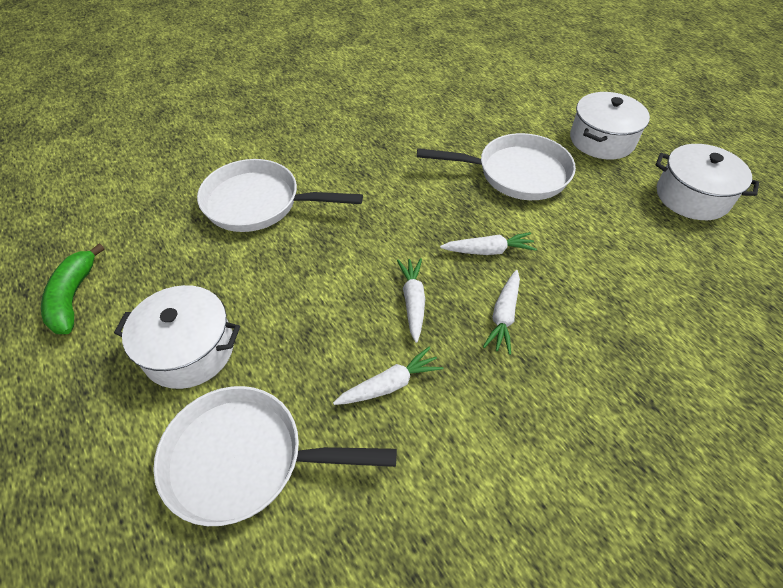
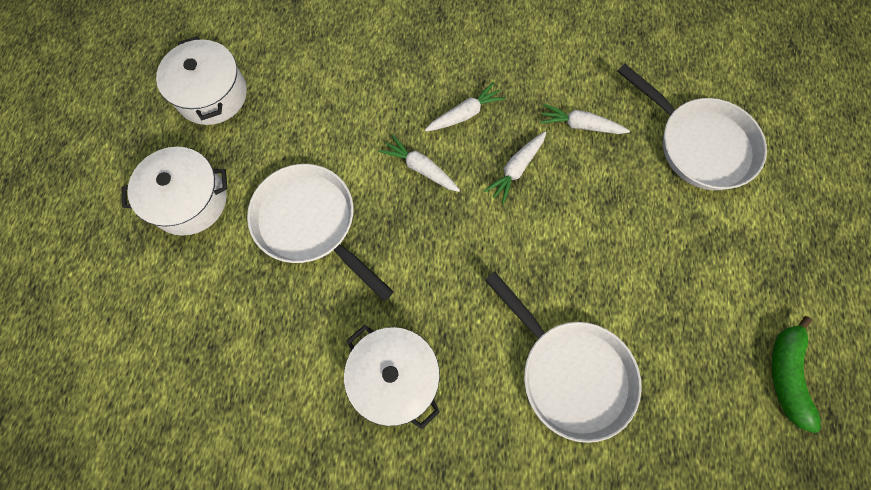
camera: 140 degrees left, 20 degrees up
green banana [41,244,105,334] -> green banana turned 150 degrees clockwise [772,316,820,433]
white pot [114,285,240,389] -> white pot moved to [344,325,440,429]

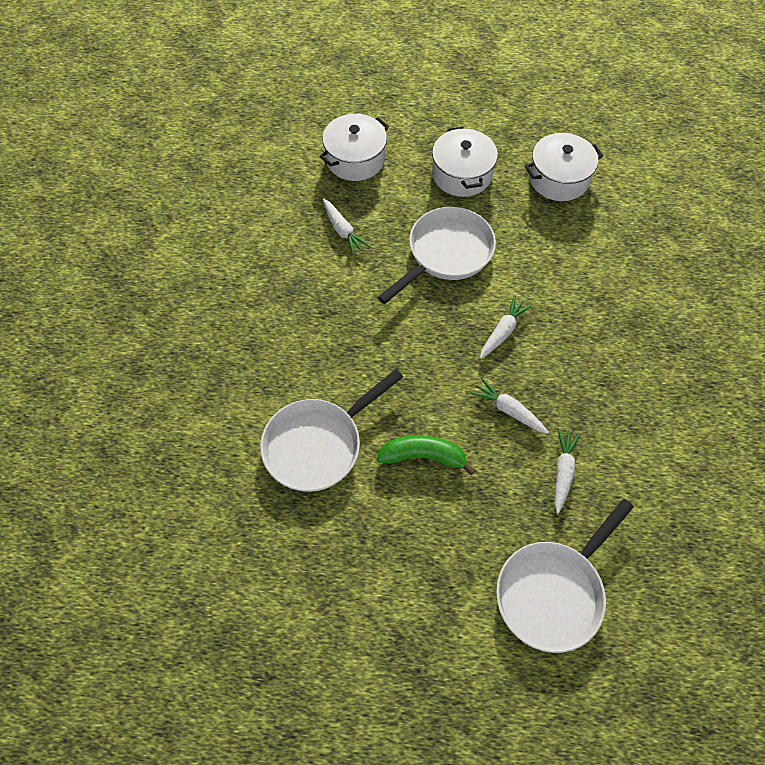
camera: 90 degrees right, 10 degrees down
white pot [344,325,440,429] -> white pot moved to [320,114,389,181]
white carrot [425,82,506,131] -> white carrot moved to [323,199,370,255]
green banana [772,316,820,433] -> green banana moved to [377,435,476,475]

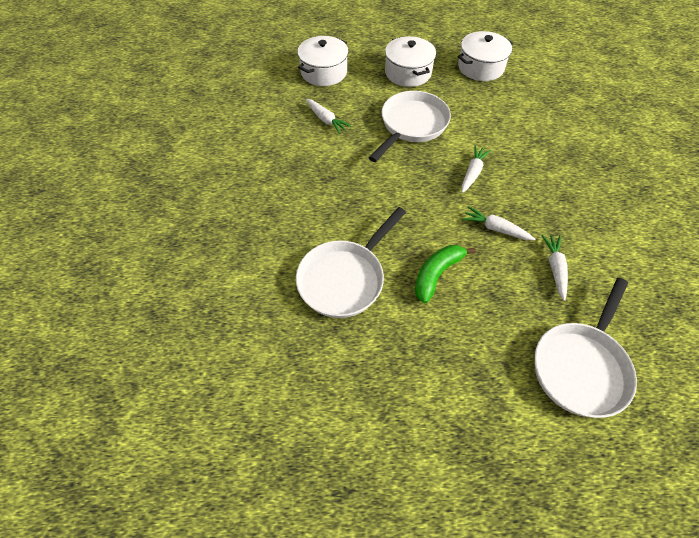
camera: 10 degrees left, 5 degrees down
green banana [377,435,476,475] -> green banana turned 45 degrees counterclockwise [415,245,476,303]

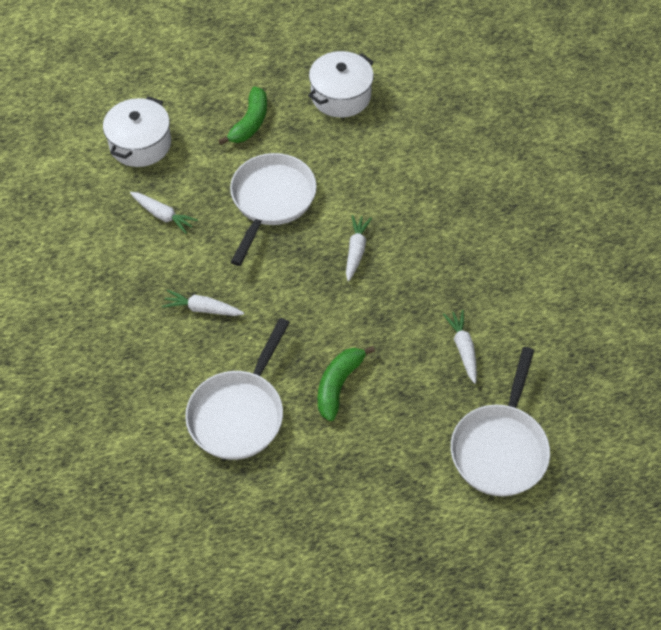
camera: 15 degrees left, 0 degrees up
white pot [385,36,436,87] -> green banana [218,86,267,145]
white carrot [462,206,535,240] -> white carrot moved to [162,290,244,316]

